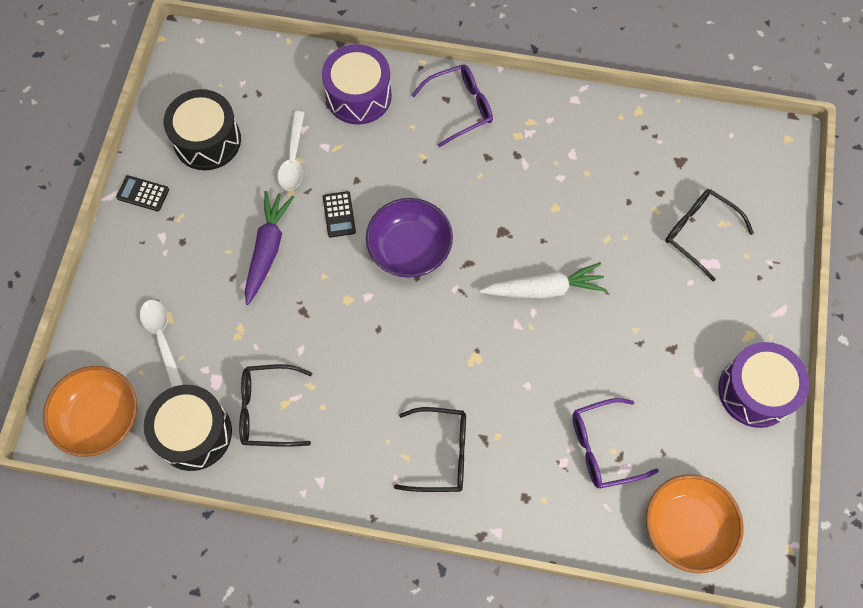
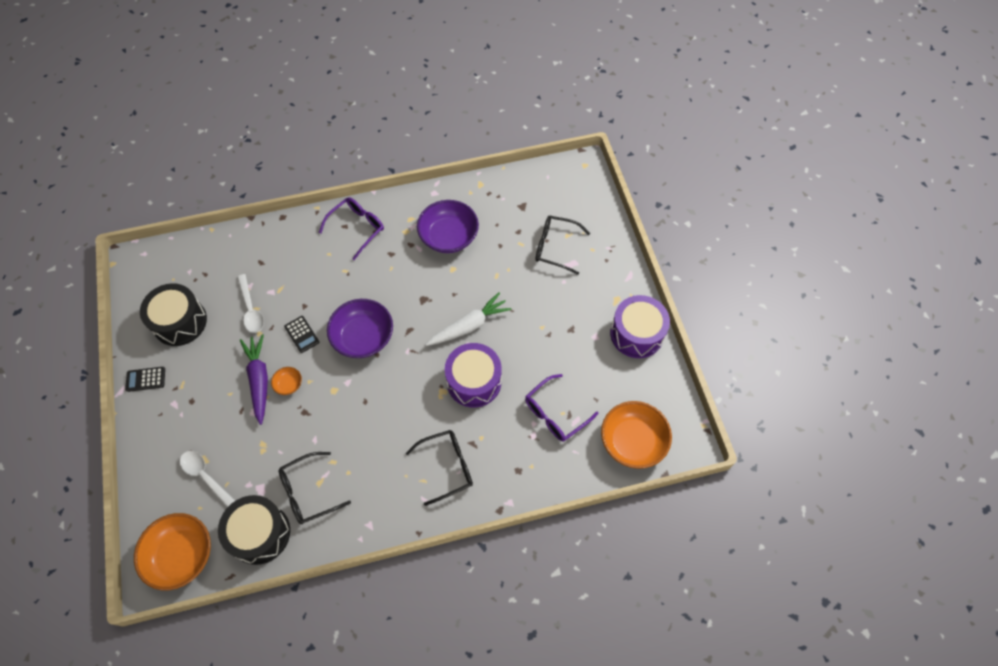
camera: 25 degrees left, 5 degrees down
purple drum [322,44,392,125] -> purple drum moved to [445,343,502,408]
none -> orange bowl [271,367,302,395]
none -> purple bowl [417,200,479,253]

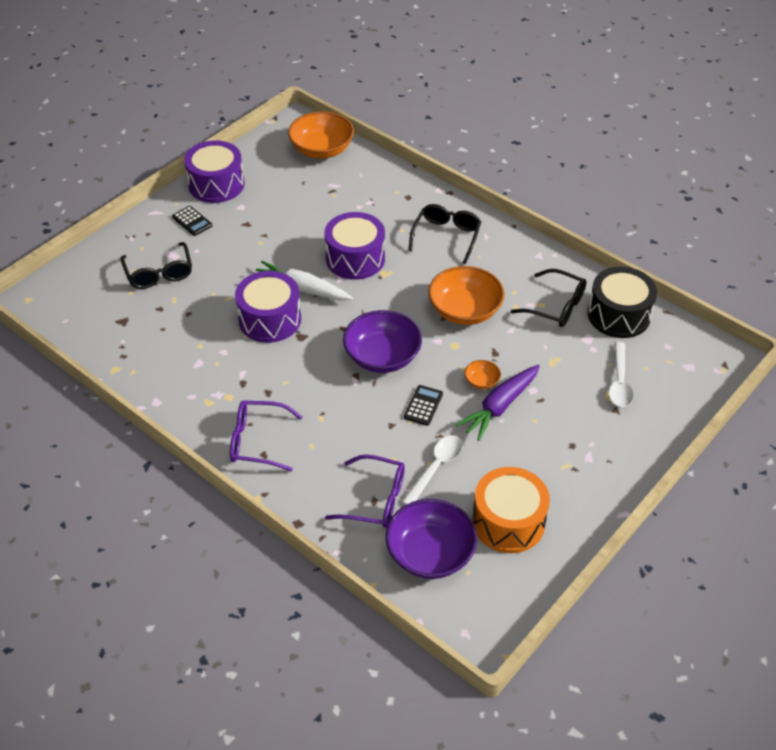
camera: 125 degrees left, 15 degrees down
black calculator [125,367,165,392] -> black calculator moved to [172,206,212,236]
orange bowl [134,513,211,590] -> orange bowl moved to [428,266,505,325]
black drum [140,283,207,346] -> orange drum [472,467,550,553]
black glasses [406,430,473,506] -> black glasses turned 75 degrees clockwise [409,204,481,264]
purple bowl [417,200,479,253] -> purple bowl moved to [385,499,477,579]
purple glasses [525,374,599,442] -> purple glasses moved to [325,454,405,528]
none -> purple drum [235,271,301,343]

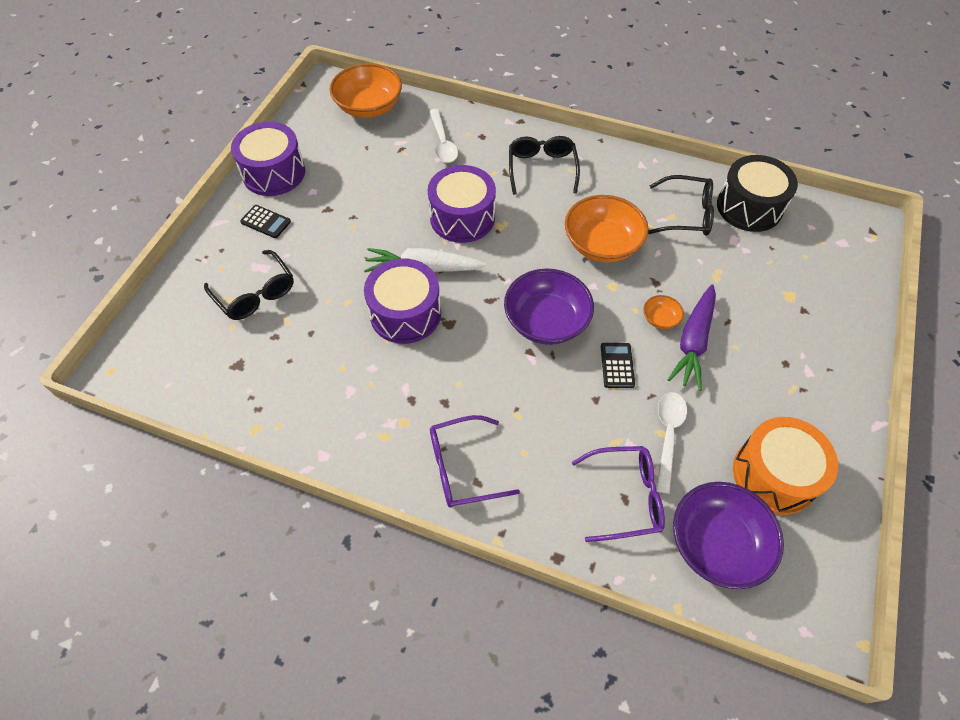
camera: 20 degrees left, 10 degrees up
white spoon [609,342,634,407] -> white spoon moved to [429,109,458,163]

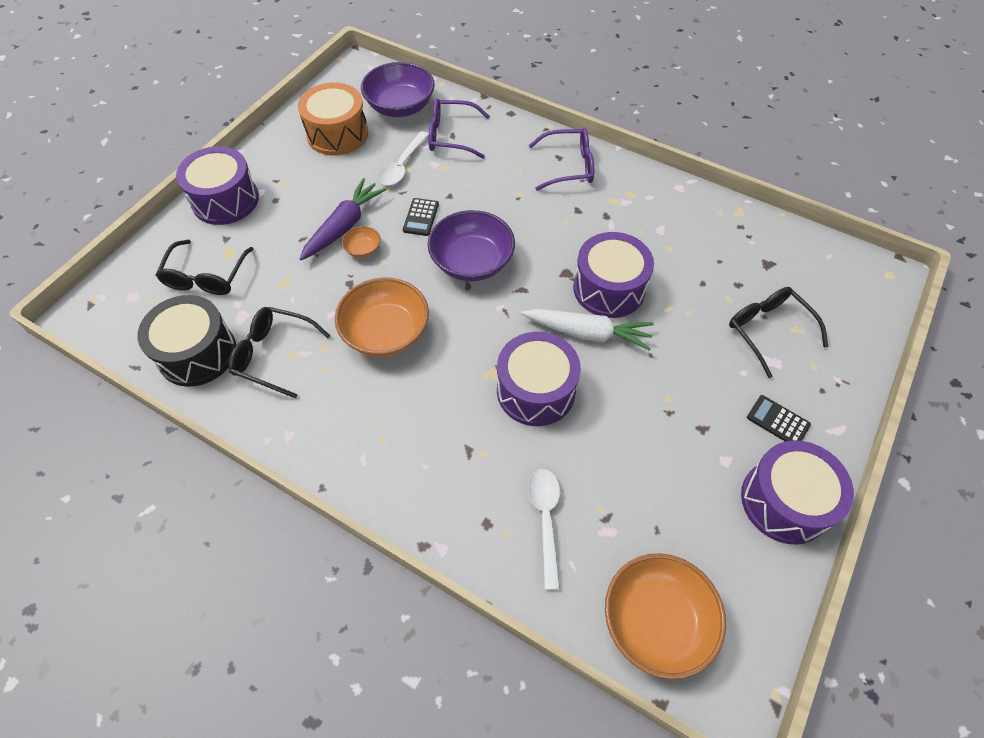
camera: 170 degrees left, 0 degrees up
black glasses [509,136,580,195] -> black glasses moved to [155,240,253,295]
none -> purple drum [176,146,259,225]

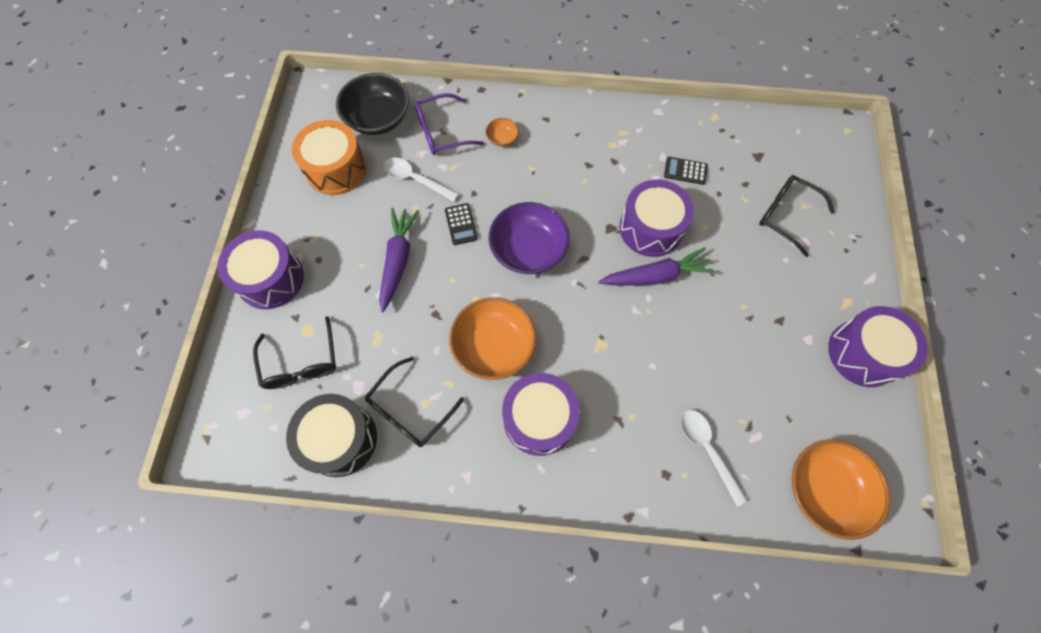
camera: 25 degrees left, 10 degrees up
black glasses [228,307,330,398] -> black glasses turned 45 degrees counterclockwise [365,357,464,447]
orange bowl [342,226,381,258] -> orange bowl moved to [486,118,519,147]
purple bowl [361,62,435,117] -> black bowl [336,73,409,135]
white spoon [379,131,429,186] -> white spoon turned 120 degrees clockwise [383,158,459,202]
purple drum [497,332,581,426] -> purple drum moved to [502,373,580,456]
white carrot [521,309,654,351] -> purple carrot [598,247,715,286]
purple glasses [529,128,594,191] -> none
black calculator [747,395,811,441] -> black calculator moved to [664,157,708,185]

